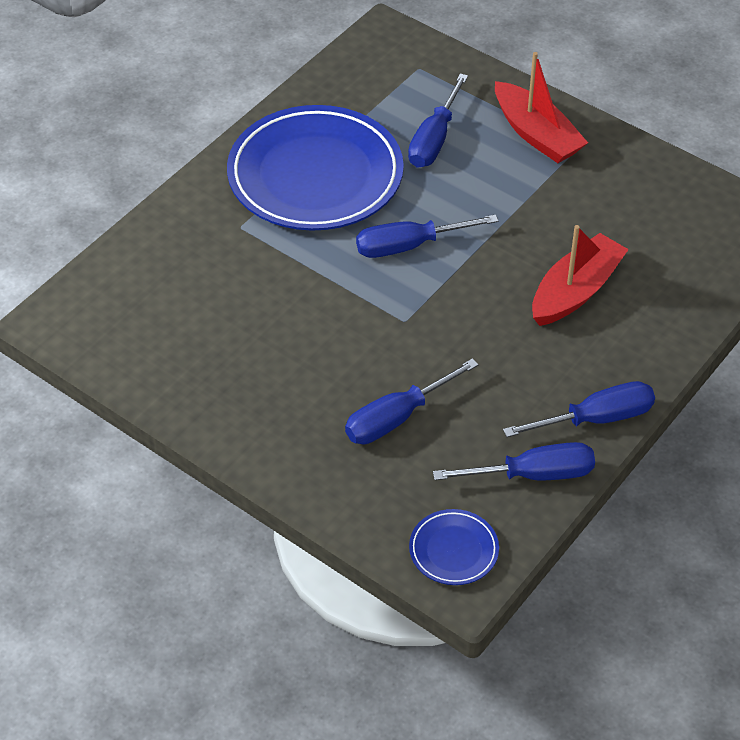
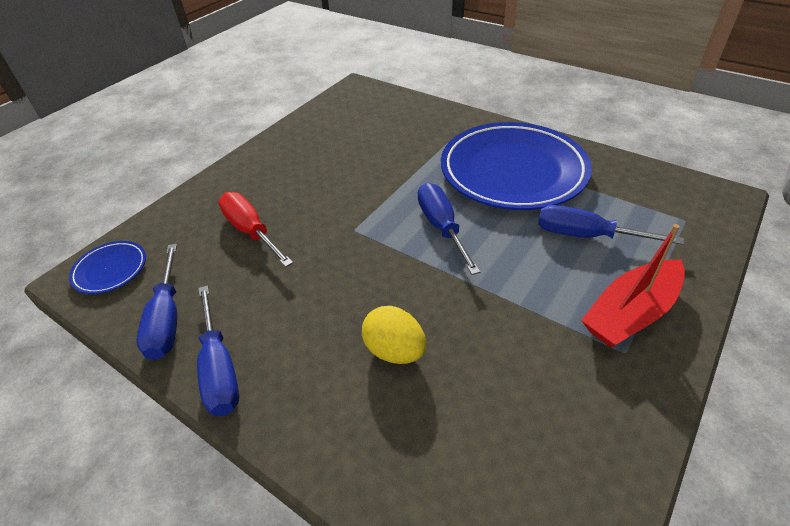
camera: 90 degrees right, 5 degrees down
blue screwdriver [345,359,478,444] -> red screwdriver [218,192,293,267]
red boat [532,225,629,326] -> yellow egg [362,306,426,364]

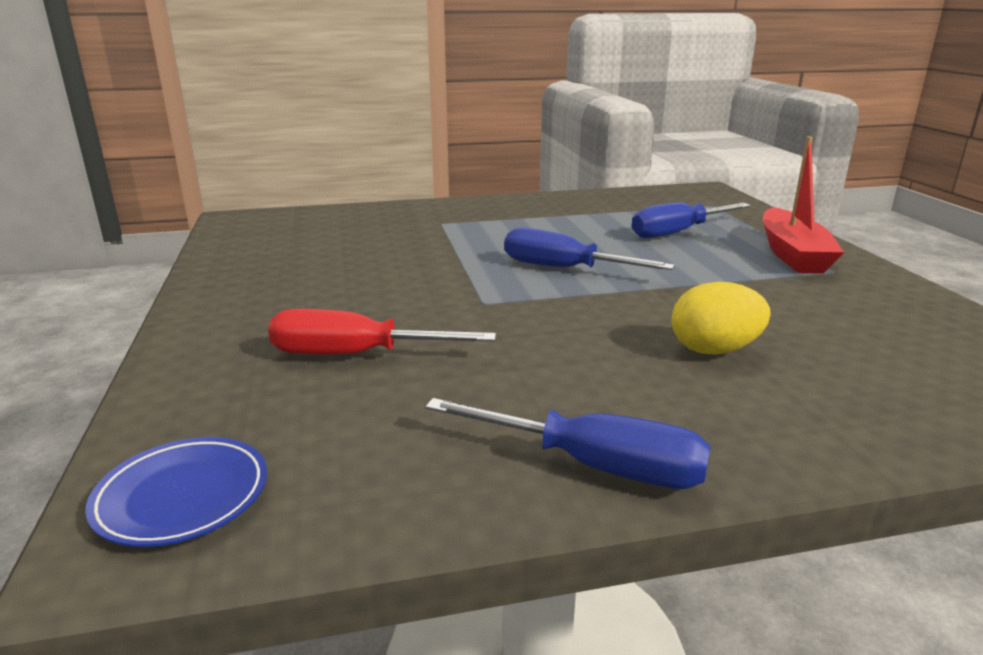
camera: 50 degrees left, 20 degrees down
blue screwdriver [137,244,177,360] -> none
blue plate [441,122,592,210] -> none

